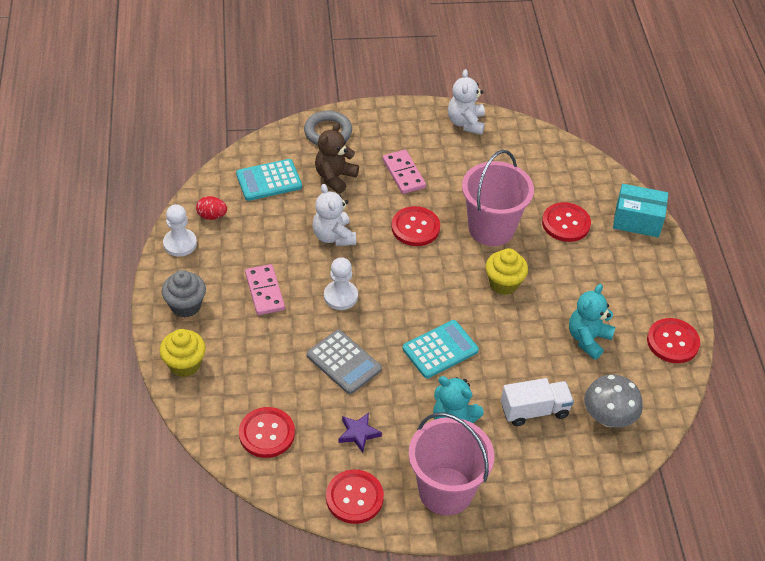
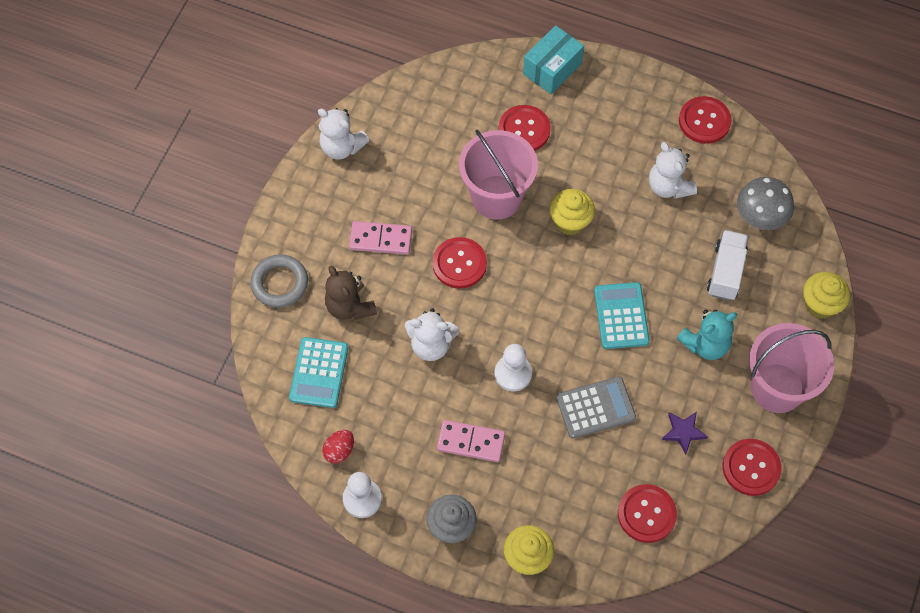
camera: 60 degrees left, 15 degrees up
turquoise teddy bear [569,284,615,360] -> white teddy bear [649,142,697,199]
none -> yellow cupcake [803,272,850,319]

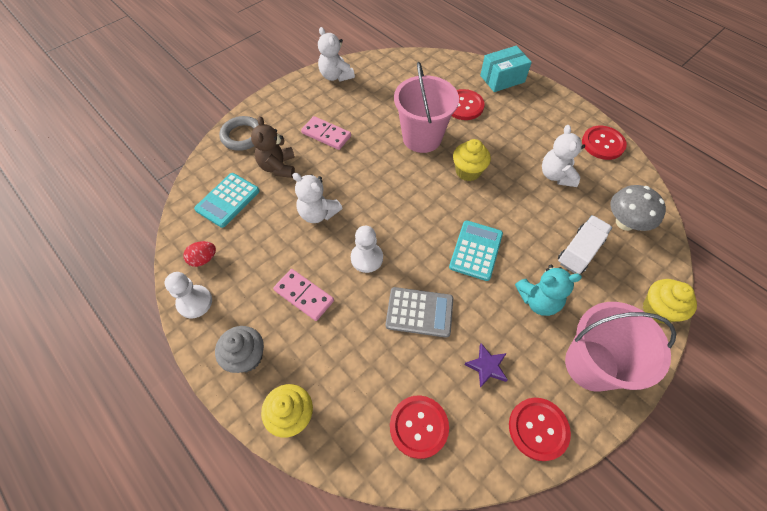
camera: 25 degrees right, 5 degrees down
red button [433,237,487,289] -> none

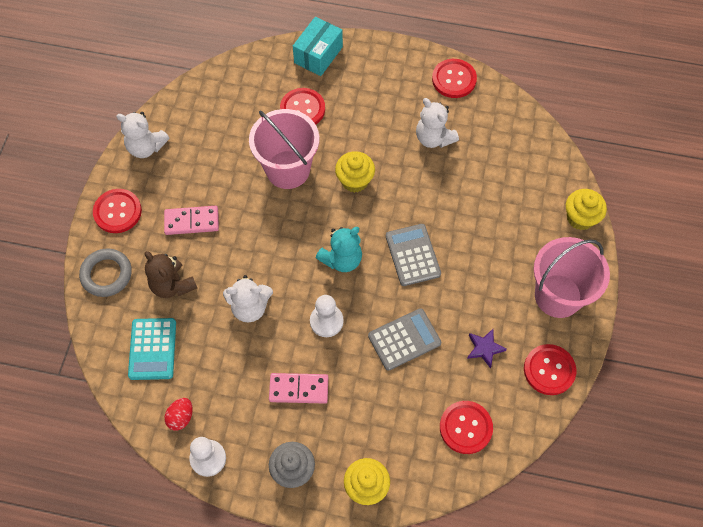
camera: 35 degrees left, 5 degrees up
turquoise calculator [449,220,503,281] -> grey calculator [386,224,441,286]
turquoise teddy bear [515,265,582,316] -> turquoise teddy bear moved to [316,227,362,272]
white truck [558,215,612,274] -> none
grey mushroom [610,185,666,231] -> none
none -> red button [93,189,142,233]

